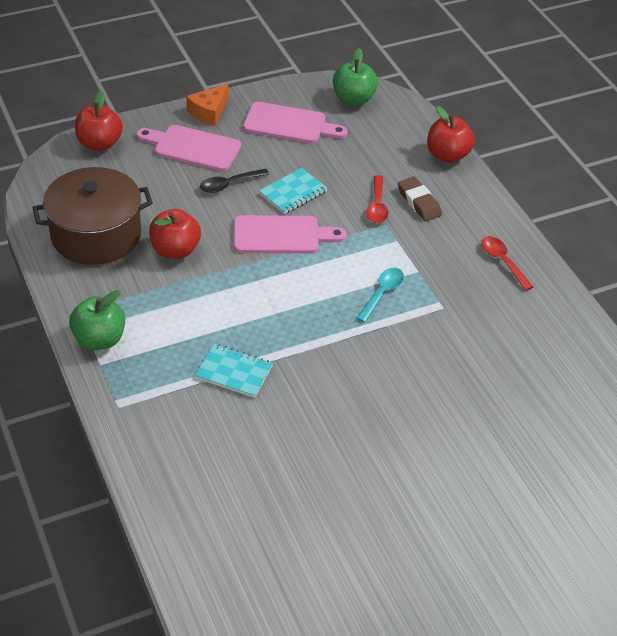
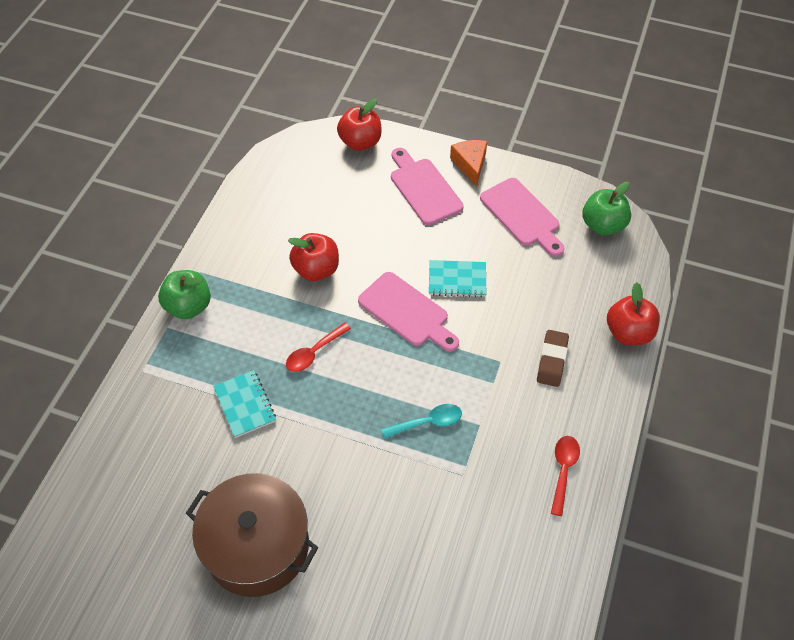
camera: 45 degrees right, 10 degrees up
brown pot [32,167,153,265] -> brown pot moved to [186,473,319,597]
orange cheese [186,84,229,126] -> orange cheese turned 90 degrees clockwise [450,140,487,186]
black spoon [200,169,269,193] -> none
red spoon [366,175,389,223] -> red spoon moved to [286,323,351,372]

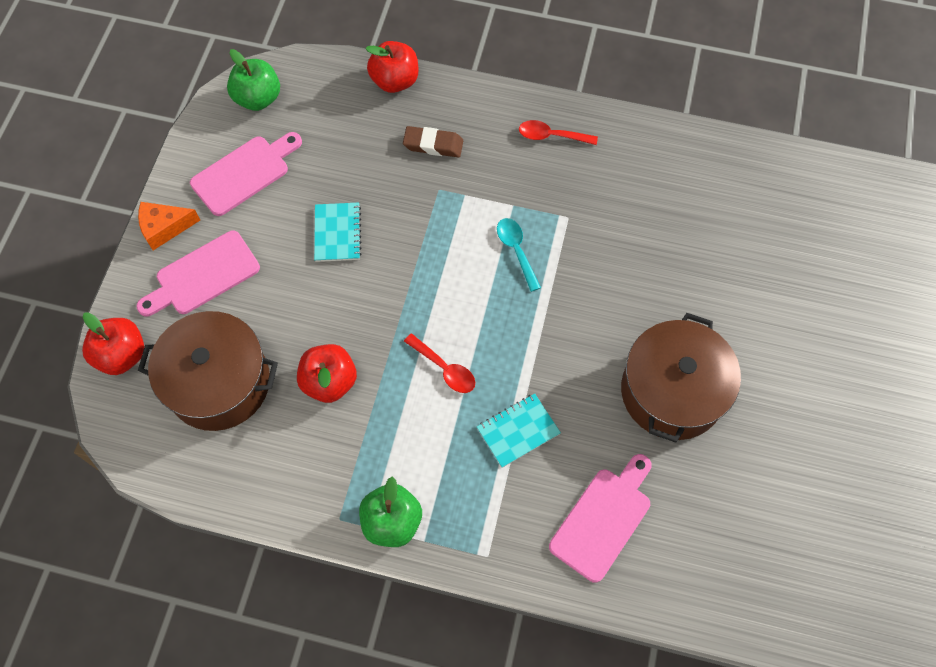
camera: 95 degrees left, 10 degrees up
pink cutting board [358,272,459,352] -> pink cutting board moved to [549,454,651,583]
none -> brown pot [138,311,278,431]

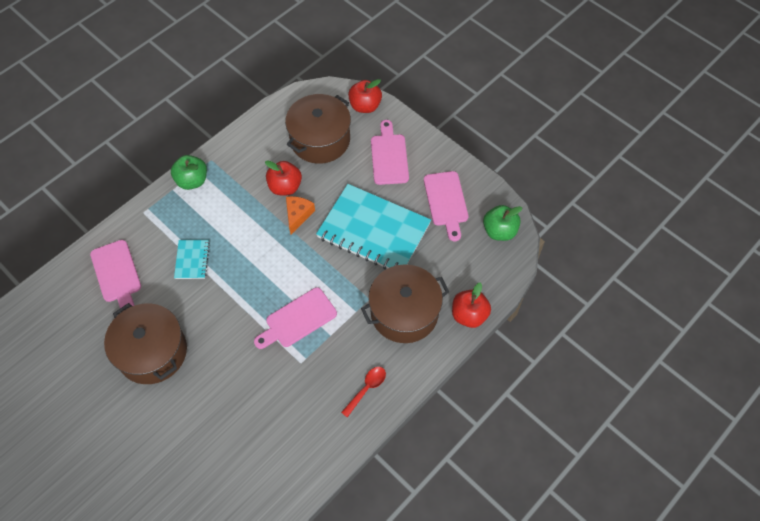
camera: 120 degrees right, 5 degrees down
orange cheese [138,202,200,250] -> orange cheese moved to [286,196,315,235]
turquoise notebook [314,203,362,262] -> turquoise notebook [316,184,431,269], size x2.25
brown eraser [403,126,463,157] -> brown pot [361,264,449,343]
red spoon [404,333,475,393] -> none
turquoise spoon [497,218,541,292] -> pink cutting board [254,288,337,349]

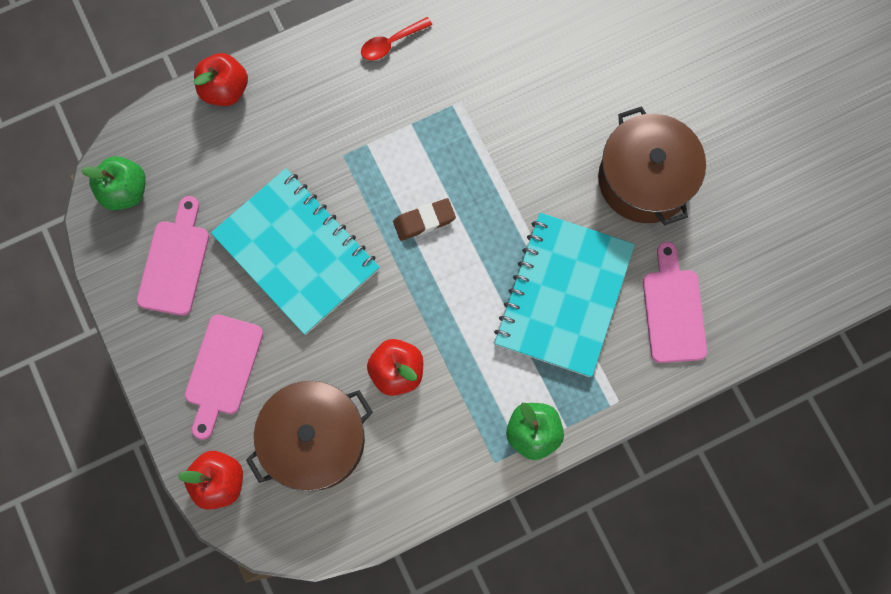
camera: 160 degrees left, 15 degrees up
turquoise notebook [174,240,210,279] -> turquoise notebook [494,213,635,377], size x2.25
pink cutting board [254,288,337,349] -> none
orange cheese [286,196,315,235] -> none
brown pot [361,264,449,343] -> none
none -> brown eraser [393,198,456,241]

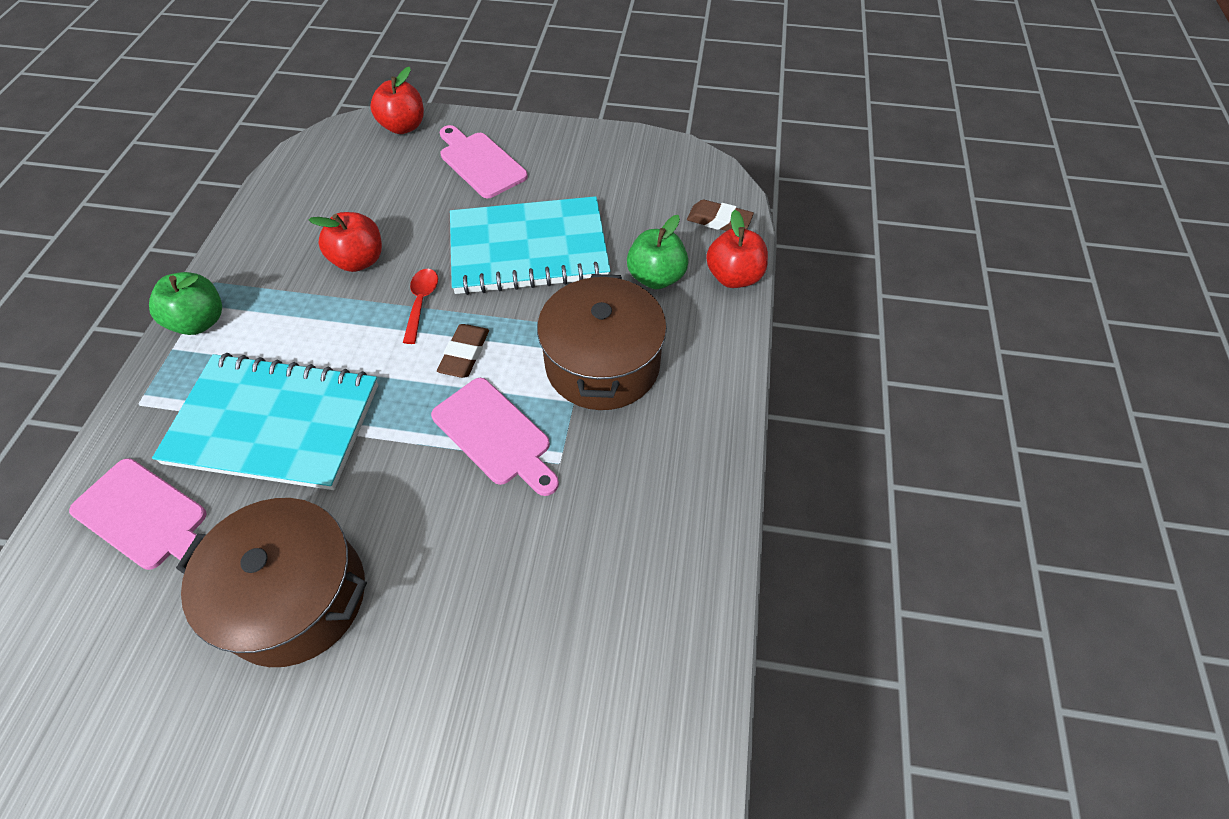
camera: 125 degrees right, 20 degrees down
green apple [81,156,146,210] -> green apple moved to [627,215,688,289]
pink cutting board [137,196,209,316] -> pink cutting board moved to [431,378,559,496]
brown pot [246,381,373,491] -> brown pot moved to [537,274,667,410]
red spoon [361,17,432,61] -> red spoon moved to [403,269,438,344]
turquoise notebook [494,213,635,377] -> turquoise notebook turned 45 degrees counterclockwise [152,353,378,490]
none -> brown eraser [687,200,754,231]

